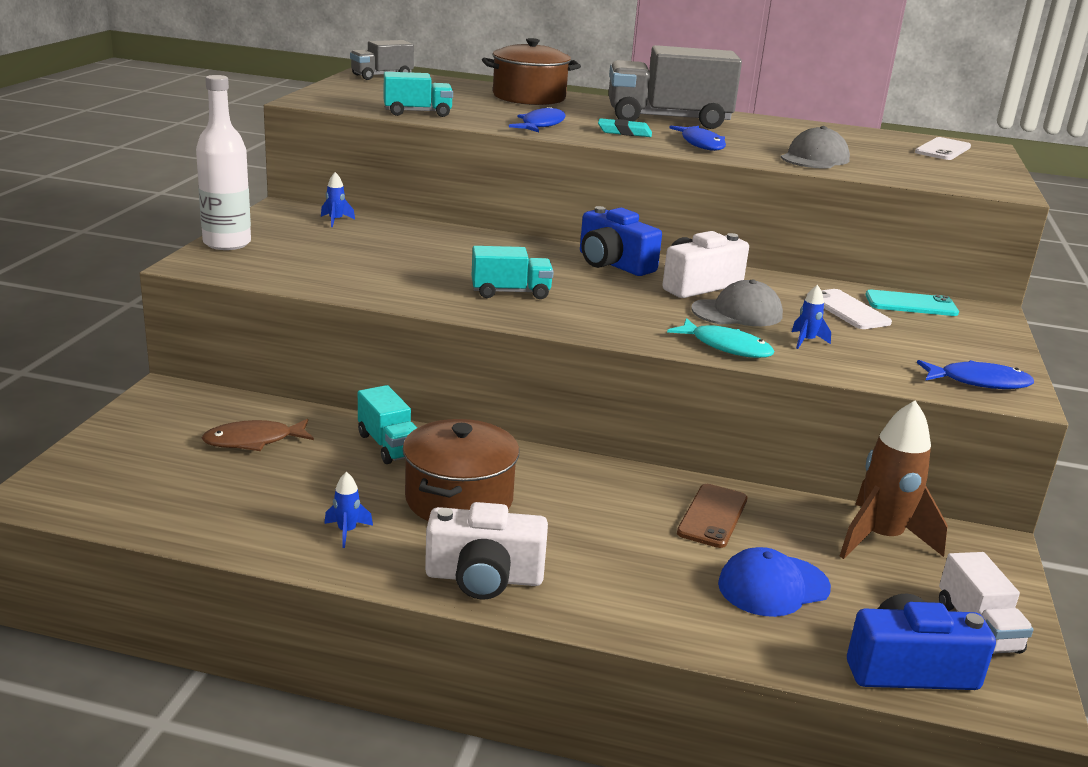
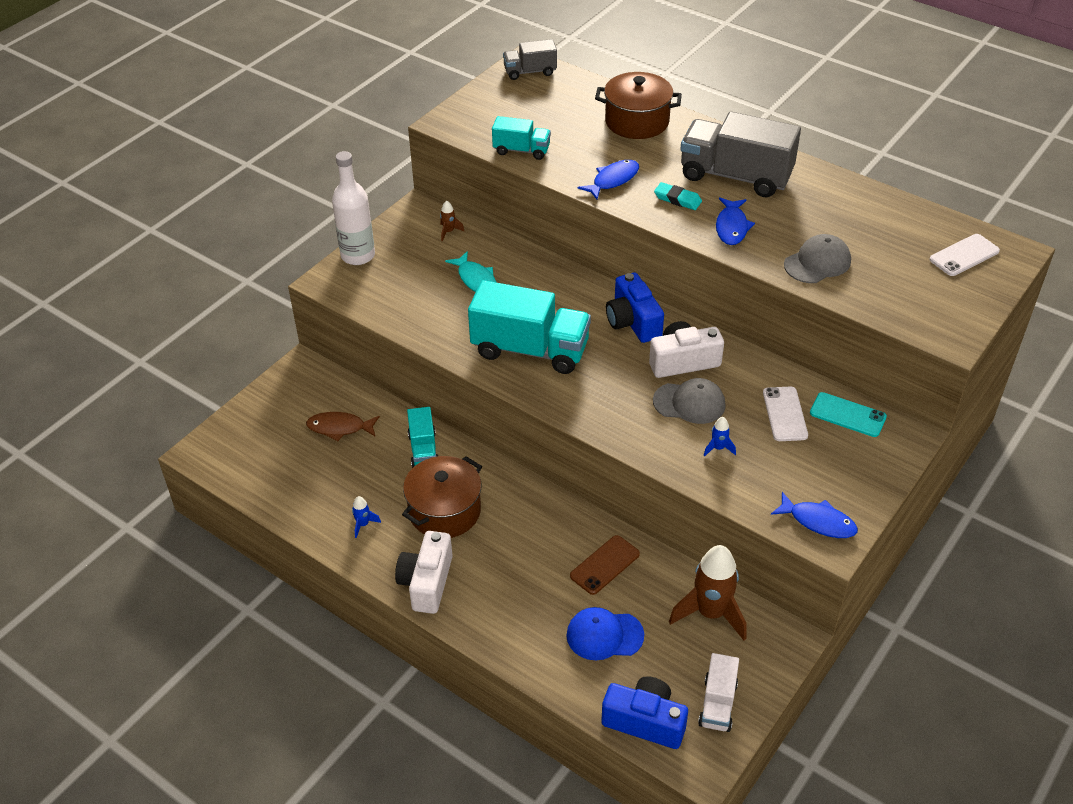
camera: 25 degrees right, 20 degrees up
blue rocket [321,172,355,227] -> brown rocket [440,201,465,241]
white camera [425,502,548,599] -> white camera turned 75 degrees clockwise [395,531,453,614]
turquoise truck [472,246,554,299] -> turquoise truck [468,280,591,374], size x1.91
turquoise fish [667,318,774,358] -> turquoise fish moved to [445,251,497,292]

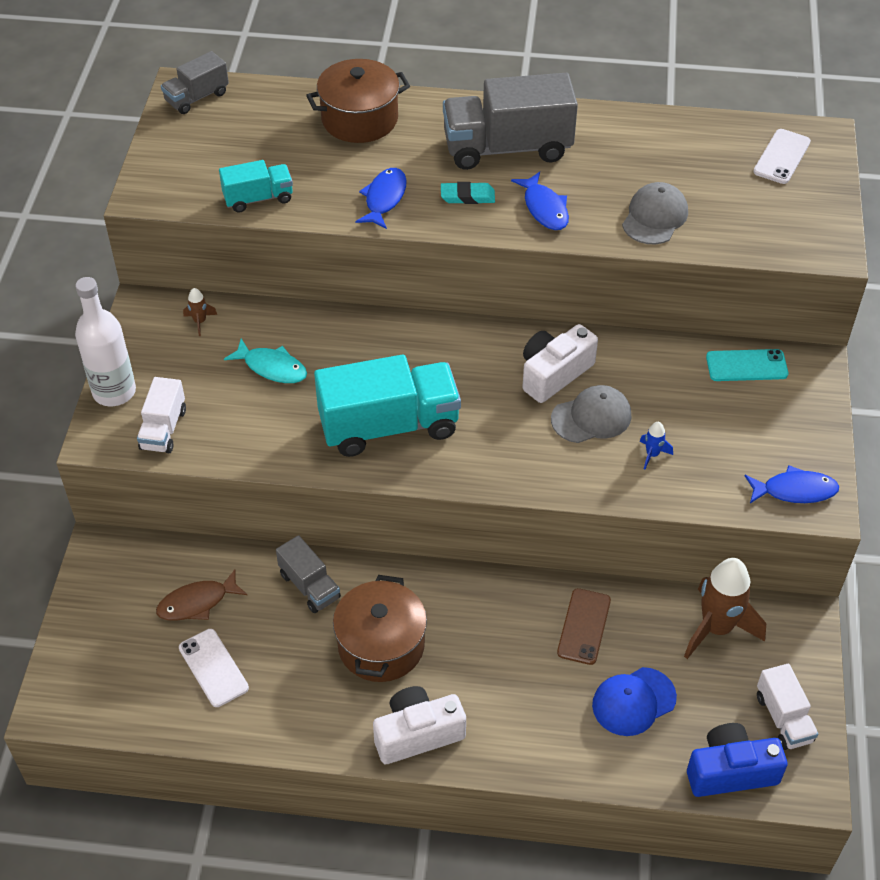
camera: 30 degrees left, 5 degrees up
blue rocket [352,496,381,538] -> none
white camera [395,531,453,614] -> white camera turned 90 degrees clockwise [373,686,466,764]
turquoise truck [407,407,438,468] -> grey truck [276,535,341,613]
blue camera [606,272,664,343] -> none
white phone [763,387,808,441] -> white phone moved to [179,629,249,707]
none -> white truck [137,377,186,453]

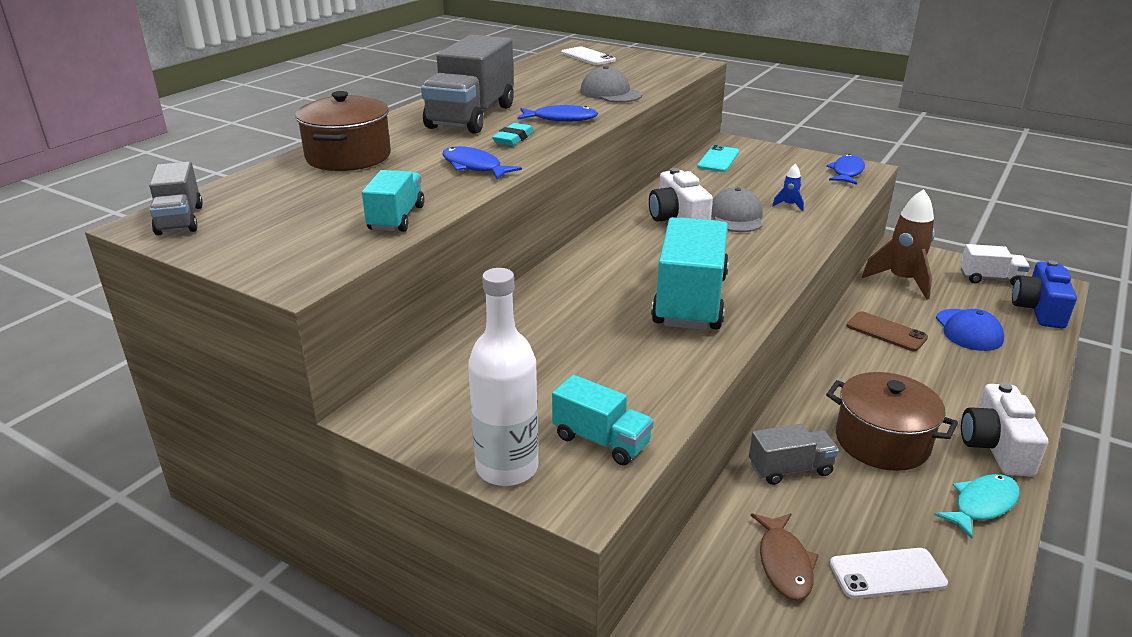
camera: 65 degrees left, 20 degrees down
white truck [137,377,186,453] -> turquoise truck [552,375,654,465]
brown rocket [183,288,217,336] -> none
turquoise fish [224,339,307,383] -> turquoise fish moved to [934,474,1020,539]

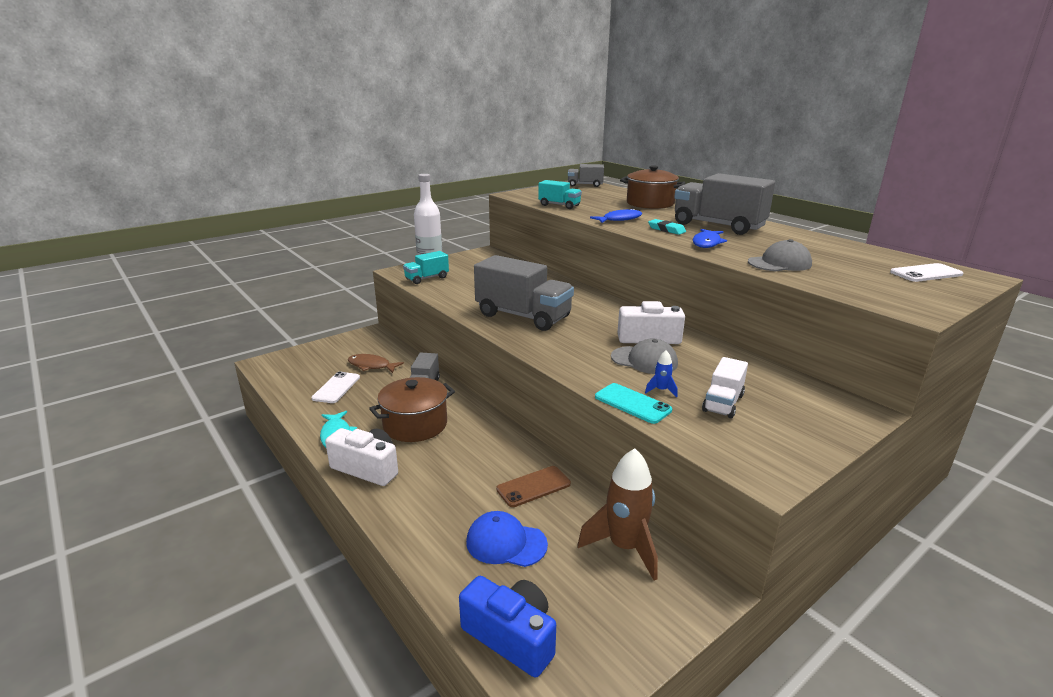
camera: 110 degrees right, 5 degrees down
turquoise truck [651,217,729,330] -> grey truck [474,255,574,331]
turquoise phone [697,145,739,172] -> turquoise phone moved to [595,383,672,424]
blue fish [826,154,865,185] -> none
white truck [960,244,1030,286] -> white truck moved to [702,357,748,419]

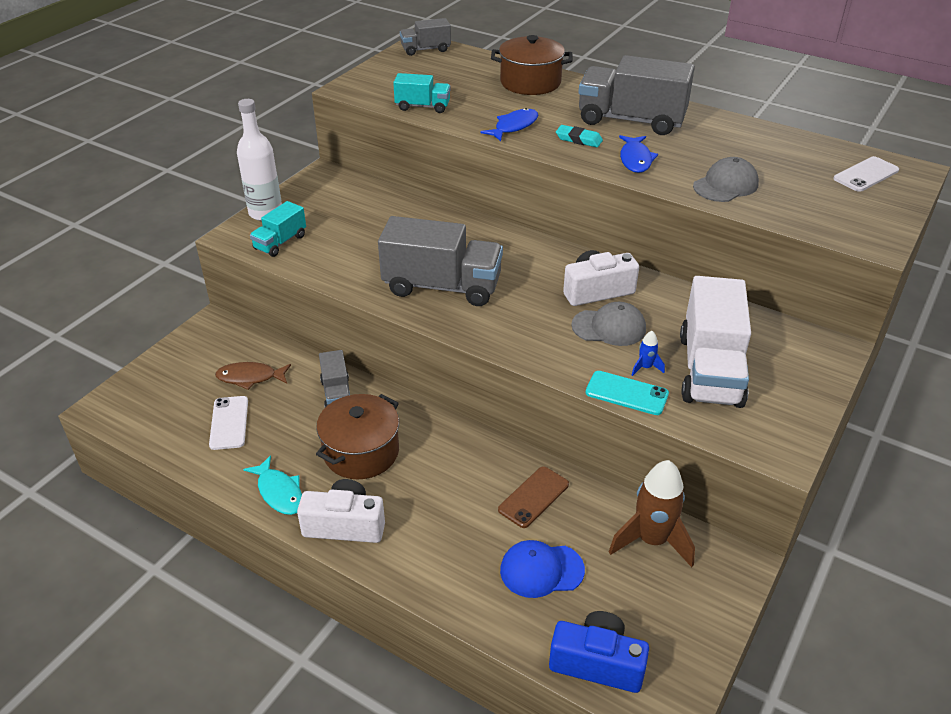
camera: 20 degrees left, 15 degrees up
white truck [702,357,748,419] -> white truck [680,276,751,408], size x1.91

